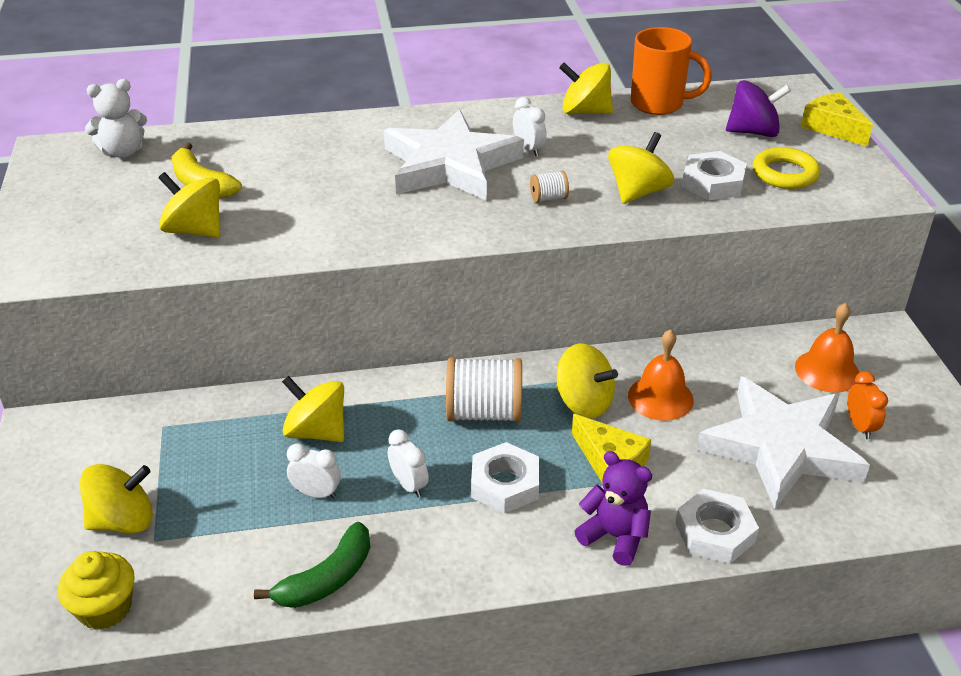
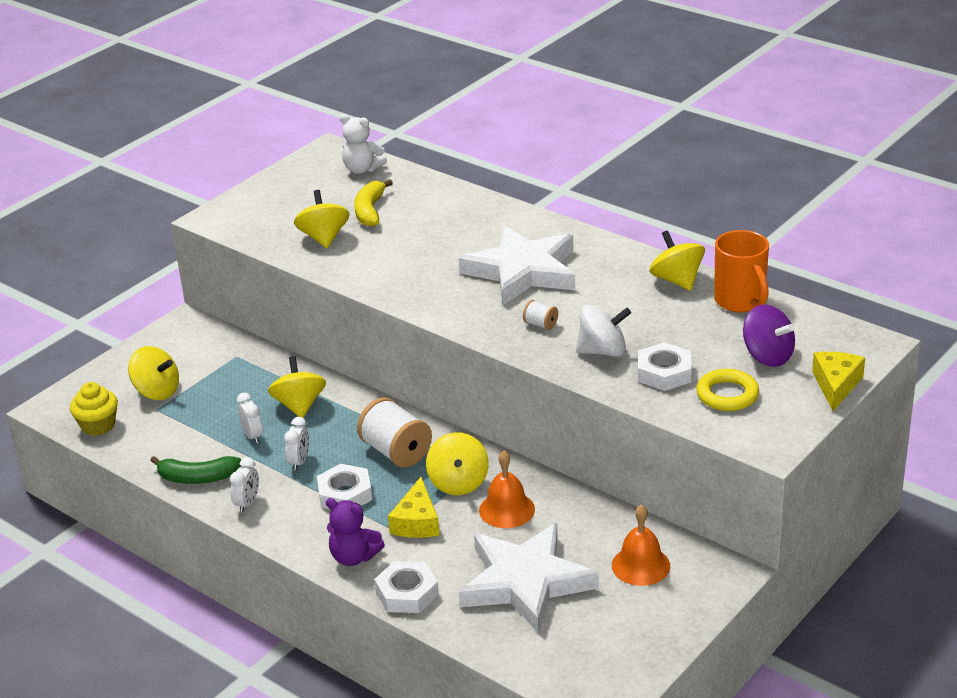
camera: 50 degrees right, 5 degrees down
white clock [513,97,546,156] -> white clock moved to [230,457,259,513]
purple teddy bear [574,451,652,566] -> purple teddy bear turned 120 degrees clockwise [326,498,385,566]
yellow spinning top [608,132,674,204] -> white spinning top [576,305,631,357]
orange clock [848,371,888,439] -> none

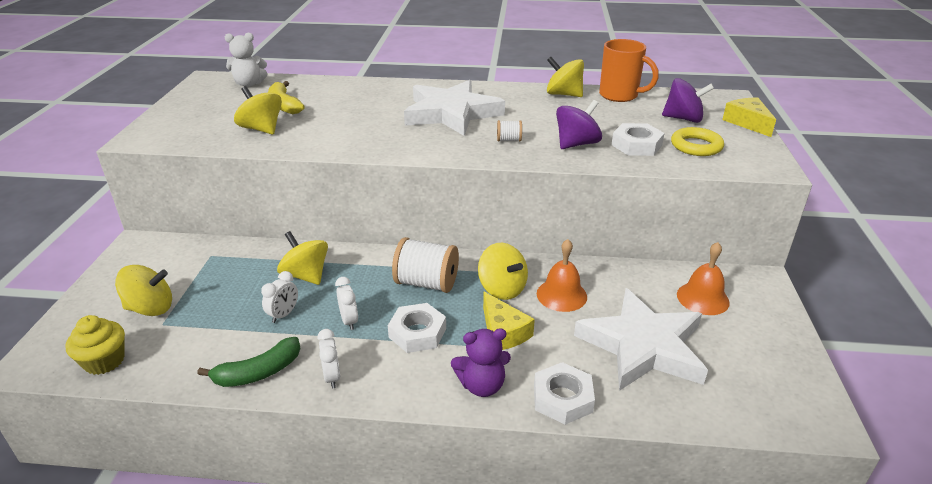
camera: 35 degrees left, 0 degrees up
white clock [237,392,263,444] -> white clock turned 90 degrees clockwise [261,271,298,323]
white spinning top [576,305,631,357] -> purple spinning top [556,100,602,149]

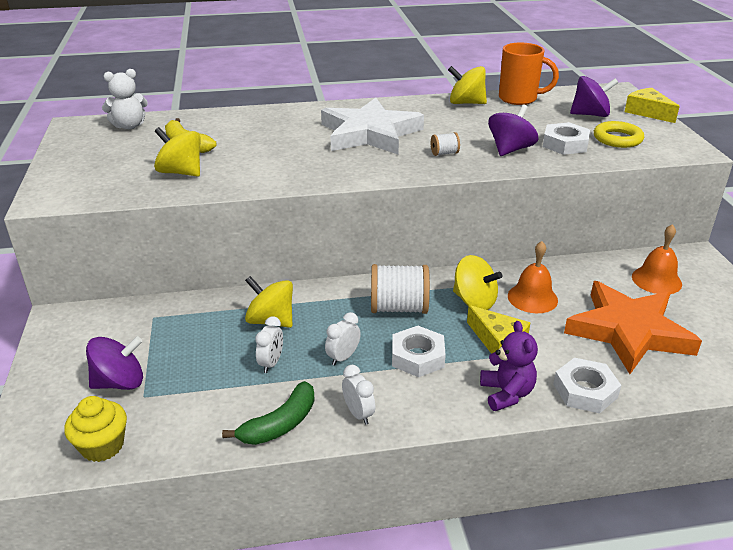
camera: 15 degrees left, 0 degrees up
yellow spinning top [115,265,172,316] -> purple spinning top [86,336,143,390]
white clock [335,277,358,330] -> white clock turned 105 degrees counterclockwise [325,312,361,366]
purple teddy bear [451,328,511,397] -> purple teddy bear turned 75 degrees counterclockwise [480,321,538,411]
white star [574,288,708,391] -> orange star [564,281,702,374]

